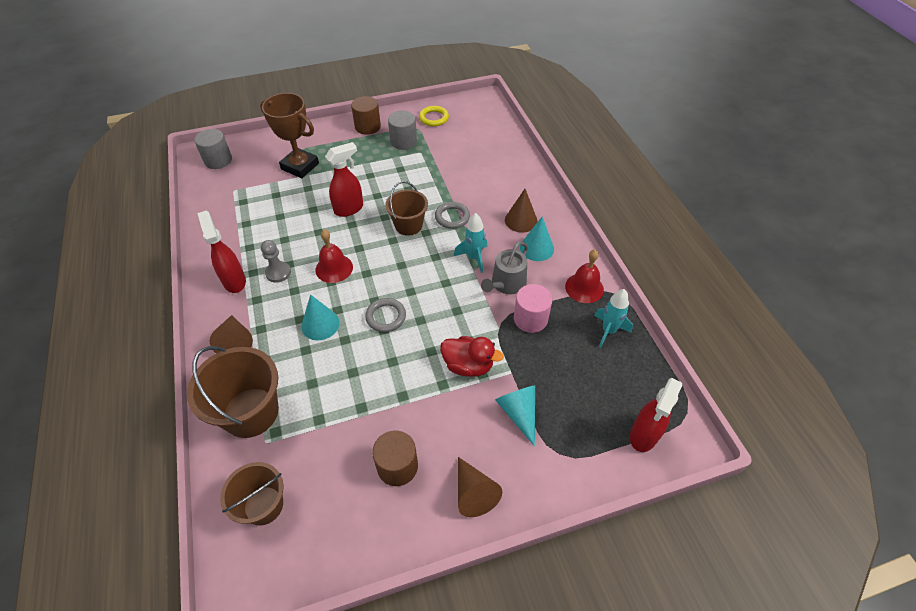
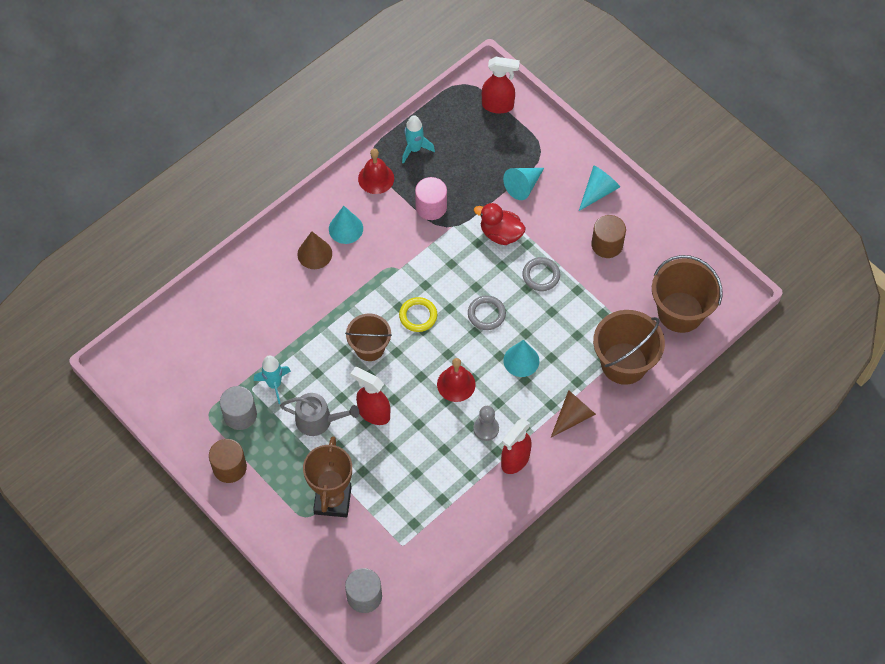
camera: 115 degrees left, 10 degrees up
brown bucket [220,462,283,526] -> brown bucket [652,255,723,333], size x1.55
yellow ring [419,106,449,126] -> yellow ring moved to [399,297,437,332]
grey ring [435,202,470,229] -> grey ring moved to [522,257,560,291]
red duck [440,336,504,377] -> red duck turned 60 degrees counterclockwise [474,203,526,245]
turquoise rocket [454,213,487,273] -> turquoise rocket moved to [254,355,291,404]
brown cone [458,457,502,517] -> turquoise cone [579,166,620,211]
grey watering can [481,241,528,294] -> grey watering can moved to [280,393,359,436]

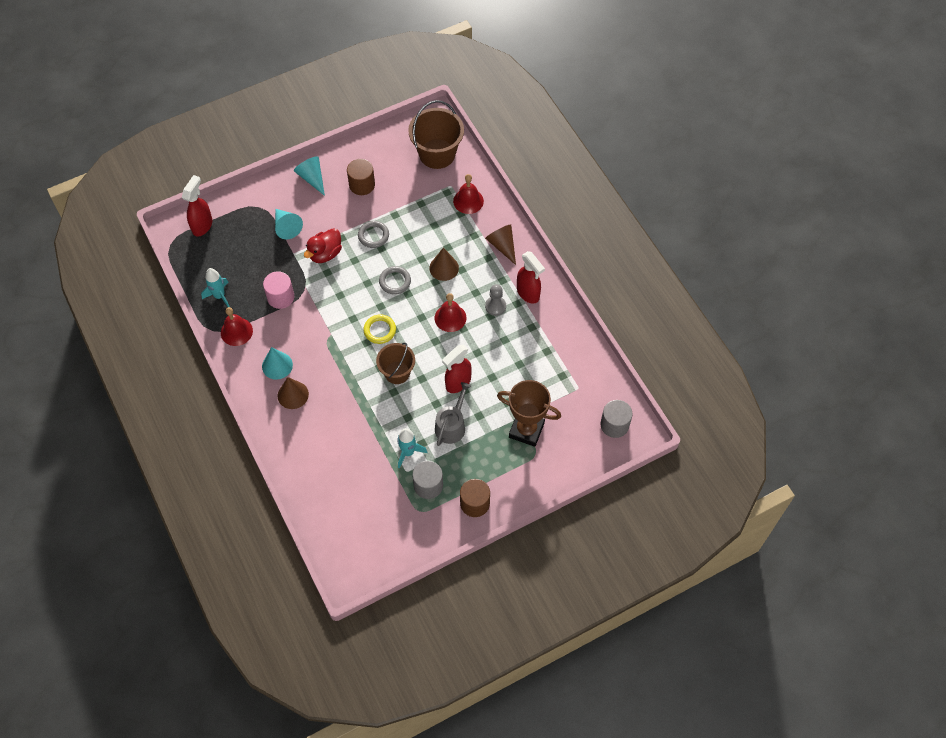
camera: 75 degrees left, 0 degrees up
turquoise cone [503,340,539,377] -> brown cone [429,248,459,281]
brown bucket [593,310,665,385] -> red bell [453,174,484,214]

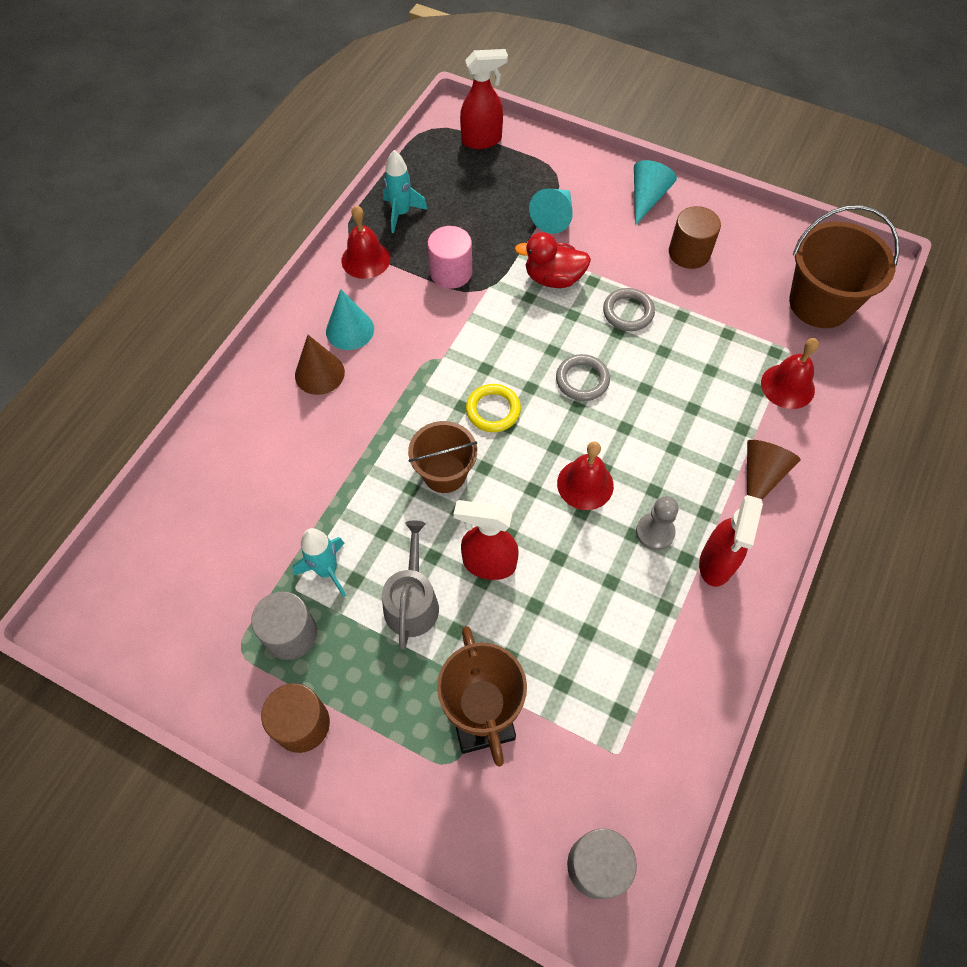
camera: 55 degrees right, 0 degrees up
brown cone [429,248,459,281] -> none
grey watering can [435,382,471,446] -> grey watering can turned 75 degrees counterclockwise [382,521,439,650]

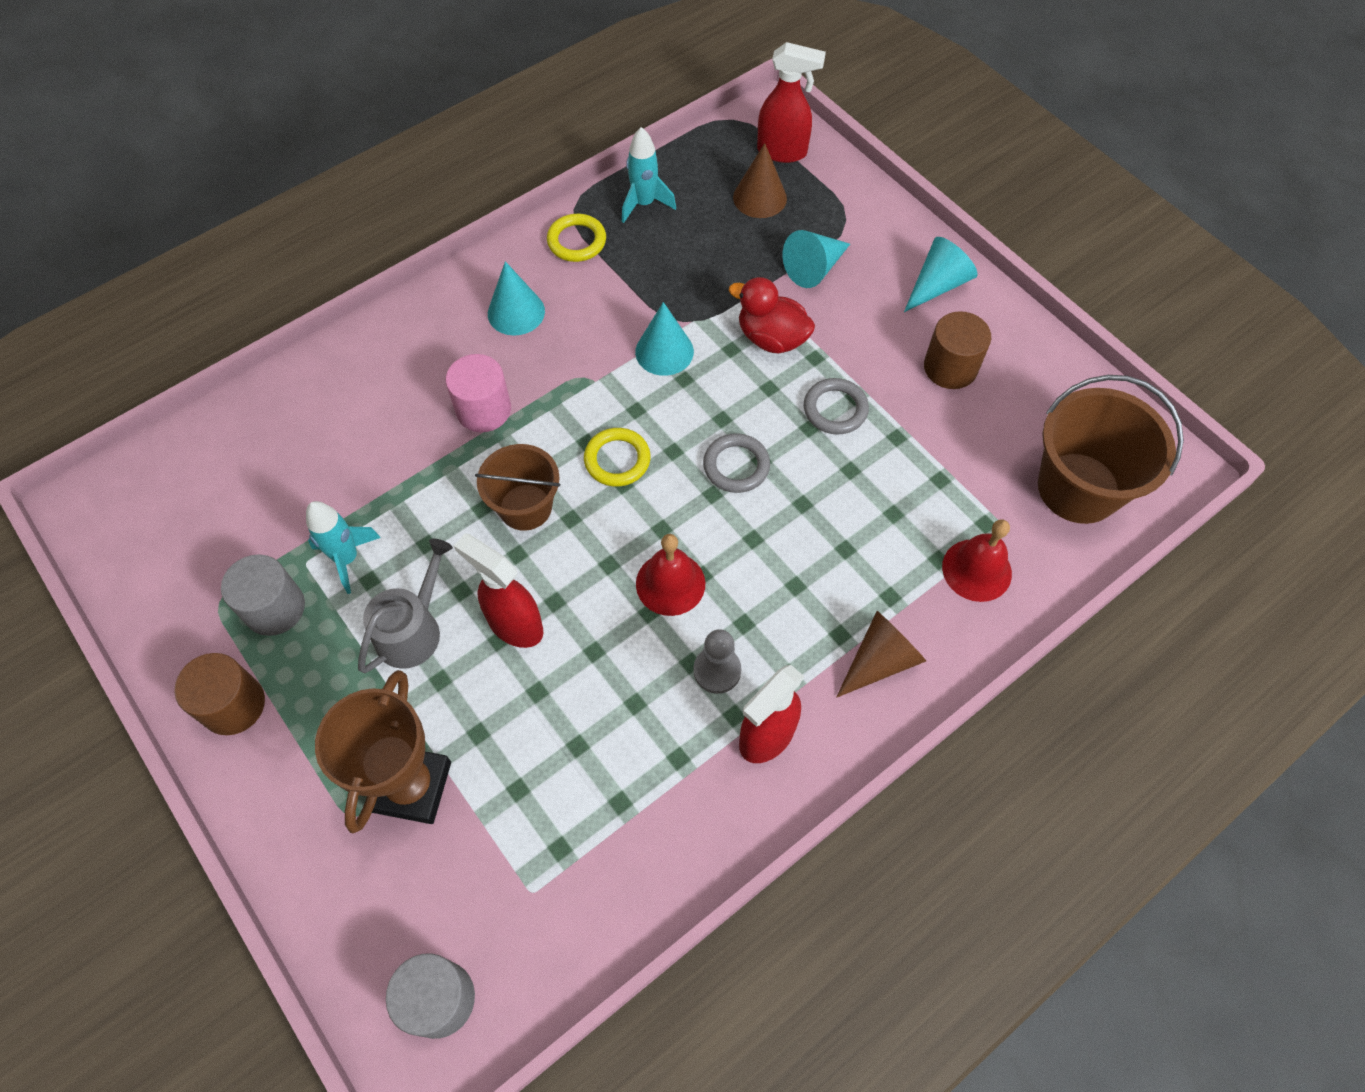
camera: 25 degrees right, 0 degrees up
brown cone [295,335,345,395] -> brown cone moved to [733,143,787,218]
red bell [341,206,390,279] -> yellow ring [547,214,606,262]
pink cylinder [427,226,472,289] -> pink cylinder moved to [446,354,511,432]
none -> turquoise cone [635,302,694,376]

